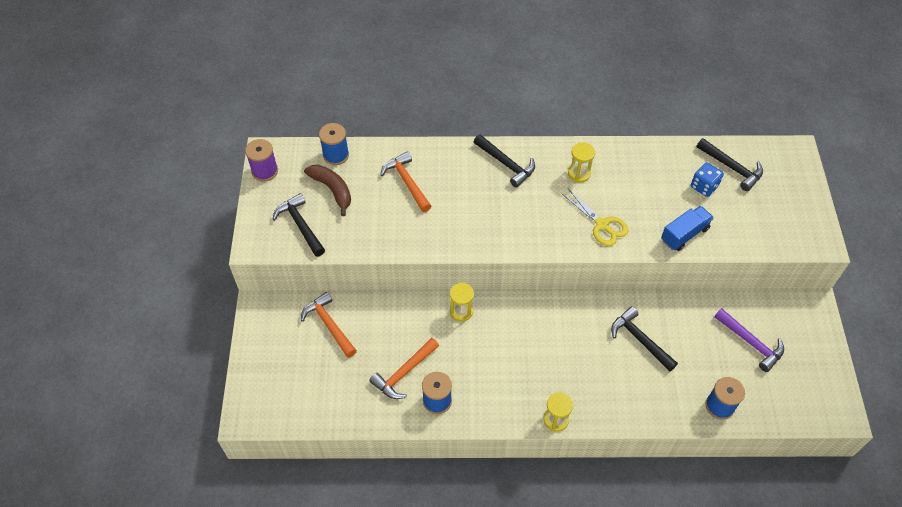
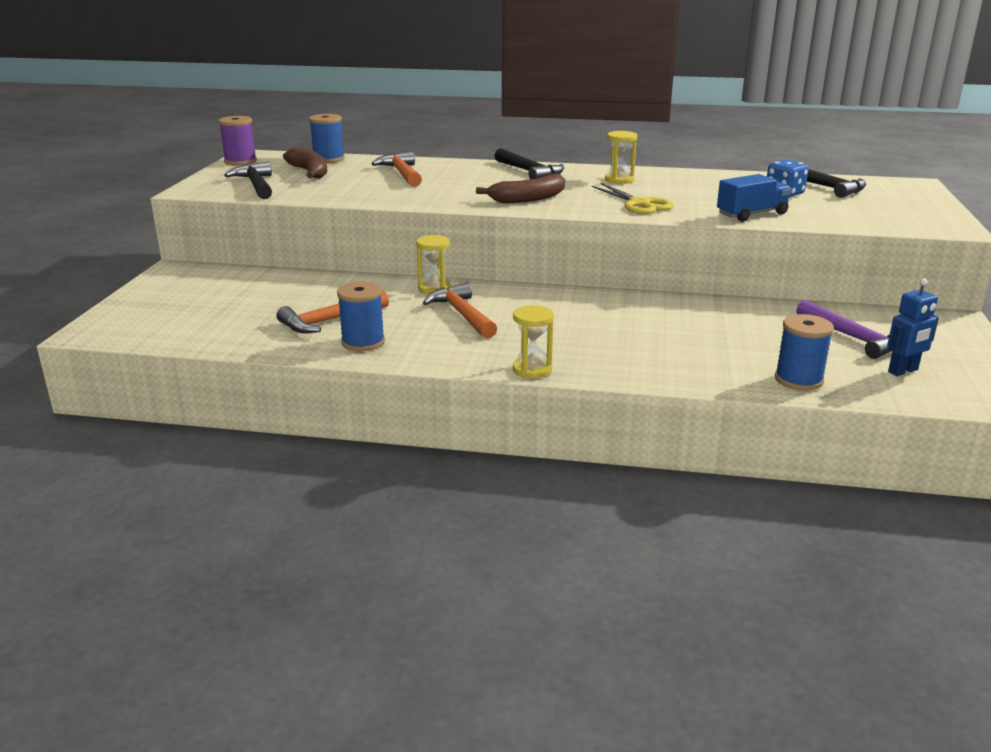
camera: 10 degrees right, 30 degrees down
orange hammer [301,292,357,358] -> orange hammer moved to [423,283,497,339]
black hammer [611,306,678,372] -> none
none -> brown banana [476,174,565,203]
none -> blue robot [887,278,939,376]

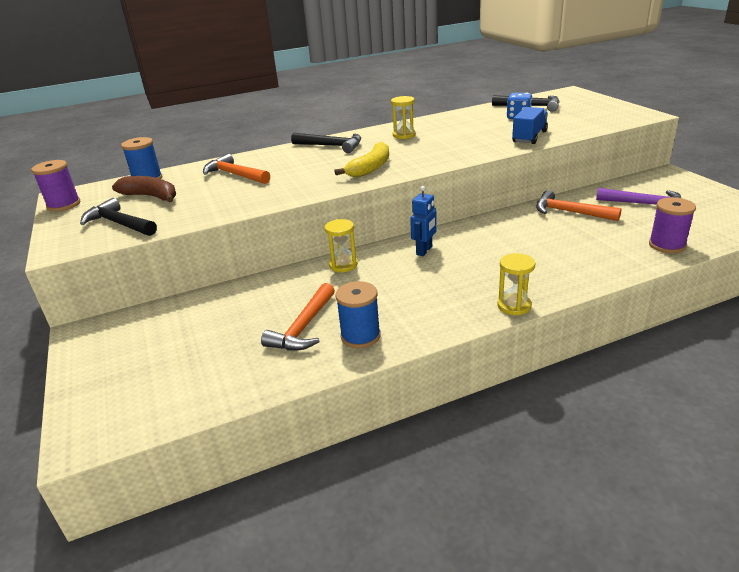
camera: 30 degrees left, 5 degrees up
orange hammer [423,283,497,339] -> orange hammer moved to [536,190,622,221]
brown banana [476,174,565,203] -> yellow banana [334,142,389,177]
yellow scissors [592,183,674,214] -> none
blue spool [775,314,834,391] -> purple spool [649,197,696,253]
blue robot [887,278,939,376] -> blue robot moved to [410,186,437,256]

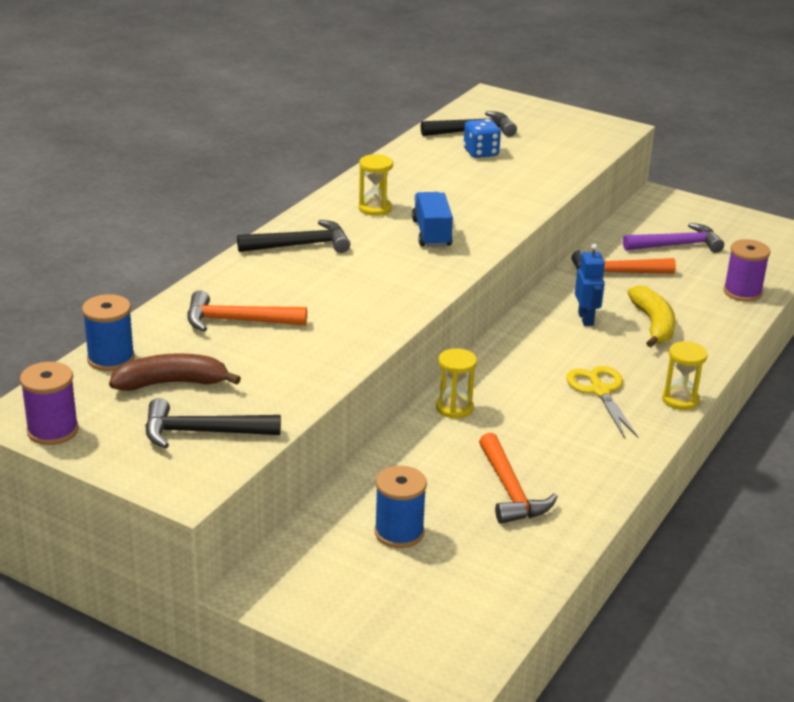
camera: 40 degrees left, 0 degrees up
yellow banana [334,142,389,177] -> yellow banana moved to [628,285,675,347]
blue spool [335,281,381,348] -> blue spool moved to [374,466,427,548]
blue robot [410,186,437,256] -> blue robot moved to [575,244,605,326]
blue truck [512,107,548,144] -> blue truck moved to [412,192,453,247]
none -> yellow scissors [566,366,638,438]

